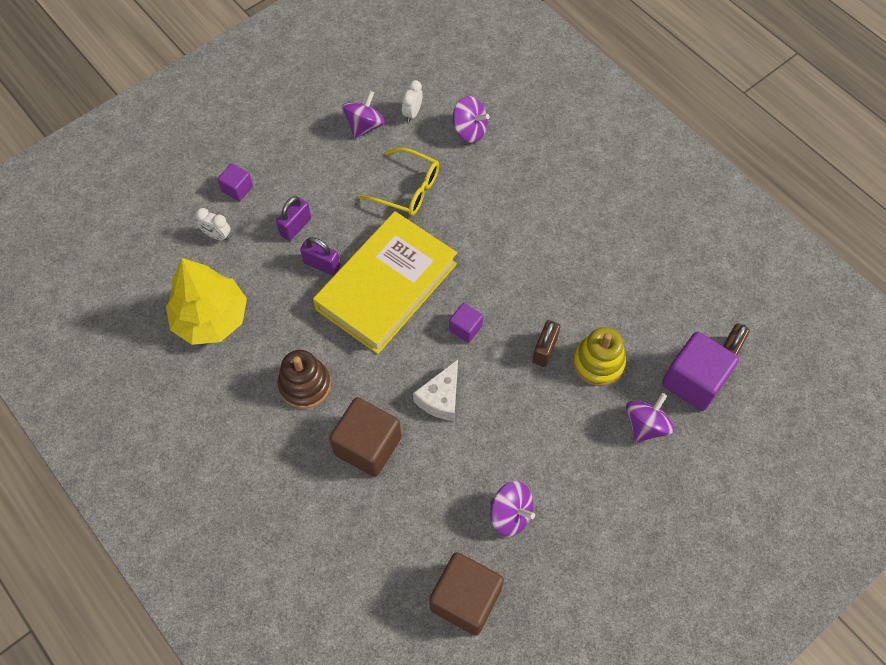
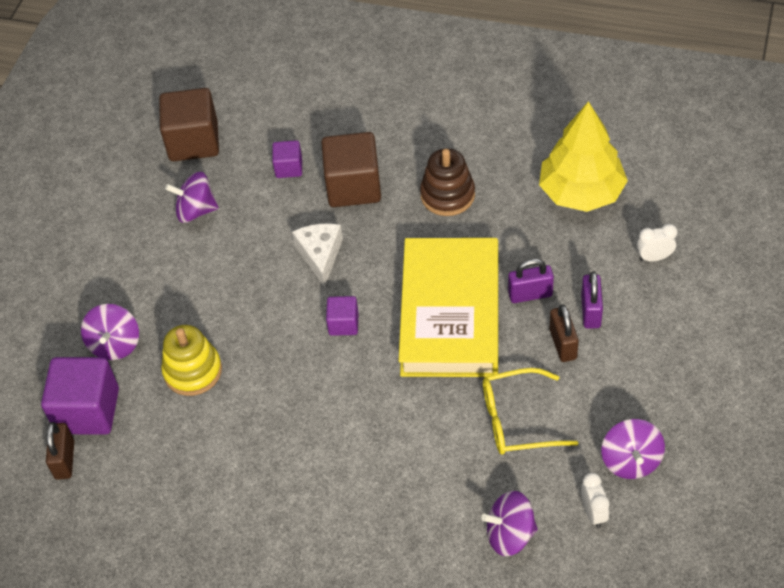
camera: 150 degrees right, 10 degrees down
purple cube [217,163,253,201] -> purple cube moved to [272,140,302,178]
brown padlock [532,320,560,367] -> brown padlock moved to [549,305,579,362]

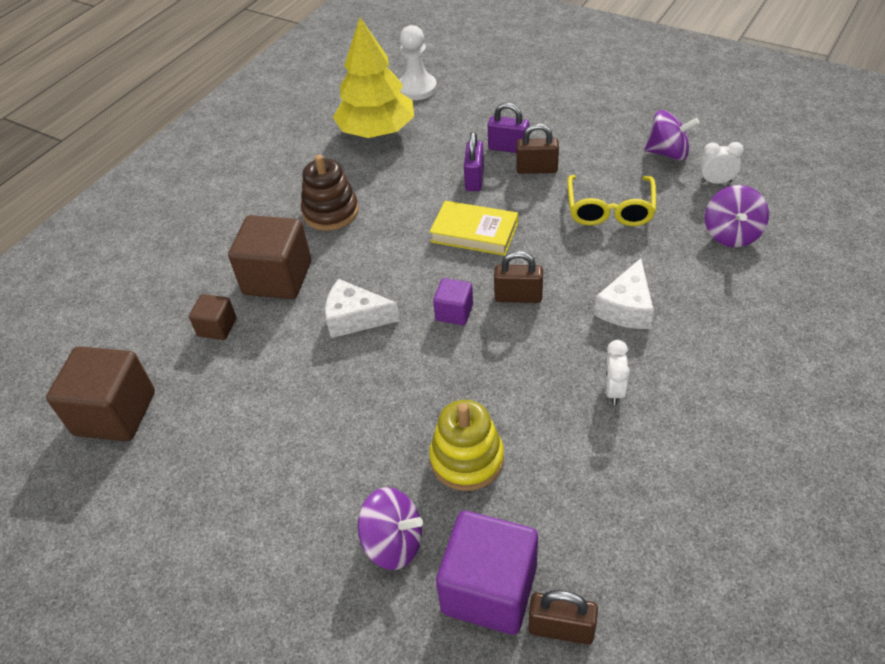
camera: 75 degrees left, 5 degrees down
purple spinning top [165,172,219,223] -> none
purple cube [272,140,302,178] -> brown cube [189,294,236,340]
yellow book [399,238,498,377] -> yellow book [430,201,518,256], size x0.51
white clock [637,224,677,261] -> white clock moved to [604,340,630,405]
none -> white pawn [399,25,437,100]
none -> brown padlock [494,251,543,303]
none -> white cheese [594,258,654,329]

